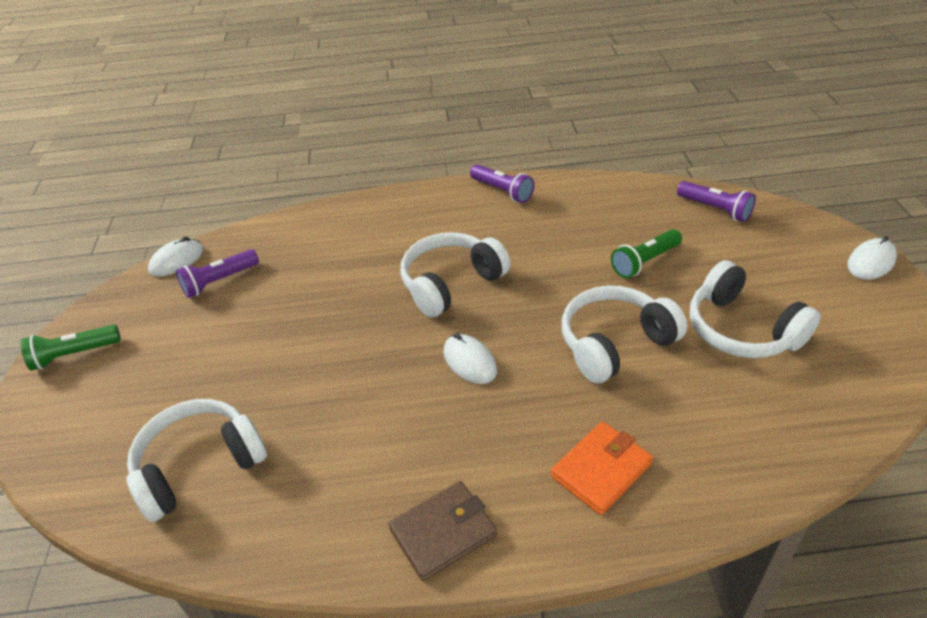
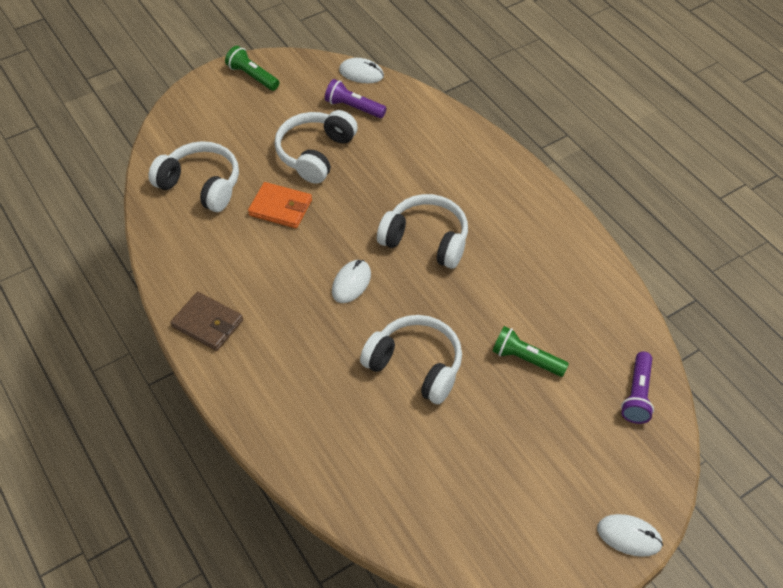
camera: 60 degrees right, 10 degrees up
purple flashlight [470,164,534,203] -> none
orange wallet [551,422,653,515] -> orange wallet moved to [248,182,312,228]
white headphones [690,260,821,358] -> white headphones moved to [275,110,358,184]

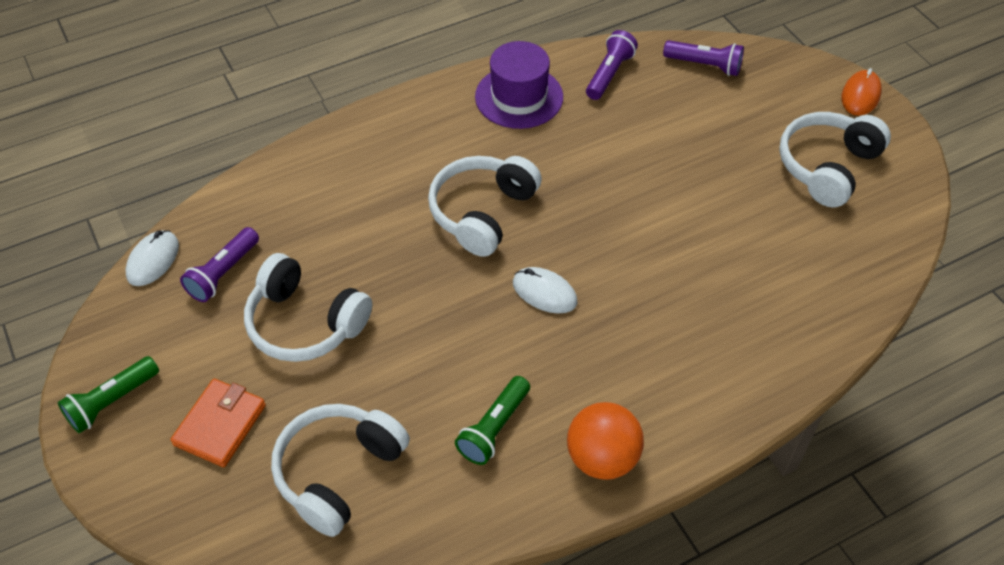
camera: 85 degrees left, 0 degrees up
brown wallet [170,292,243,351] -> orange ball [567,402,644,480]
orange wallet [248,182,312,228] -> orange wallet moved to [170,379,266,467]
white headphones [360,315,462,404] -> white headphones moved to [779,112,891,207]
green flashlight [492,326,569,377] -> green flashlight moved to [455,376,530,465]
white mouse [597,514,663,557] -> orange mouse [842,68,882,116]
none -> purple hat [475,41,563,129]
none -> purple flashlight [586,30,638,100]

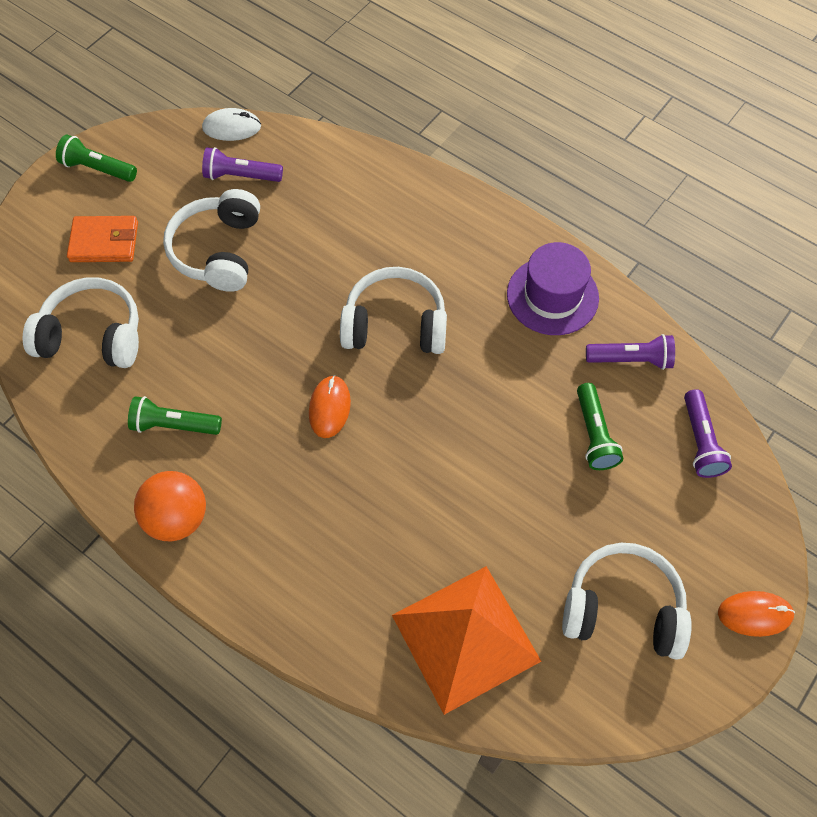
camera: 65 degrees right, 10 degrees up
white mouse [513,267,577,314] -> orange mouse [309,375,351,438]
none -> orange pyramid [392,566,541,715]
none -> green flashlight [577,383,623,470]

